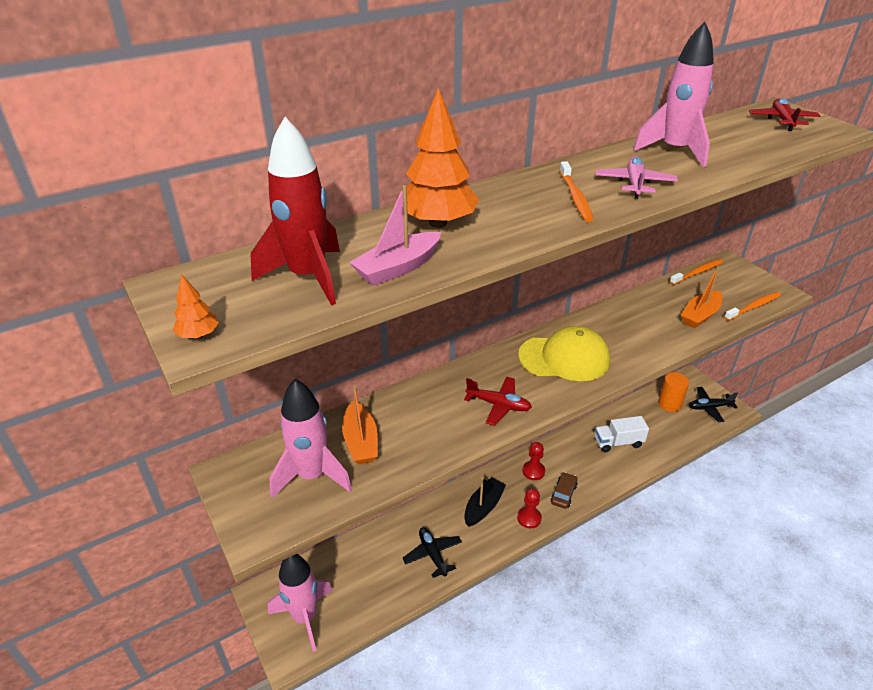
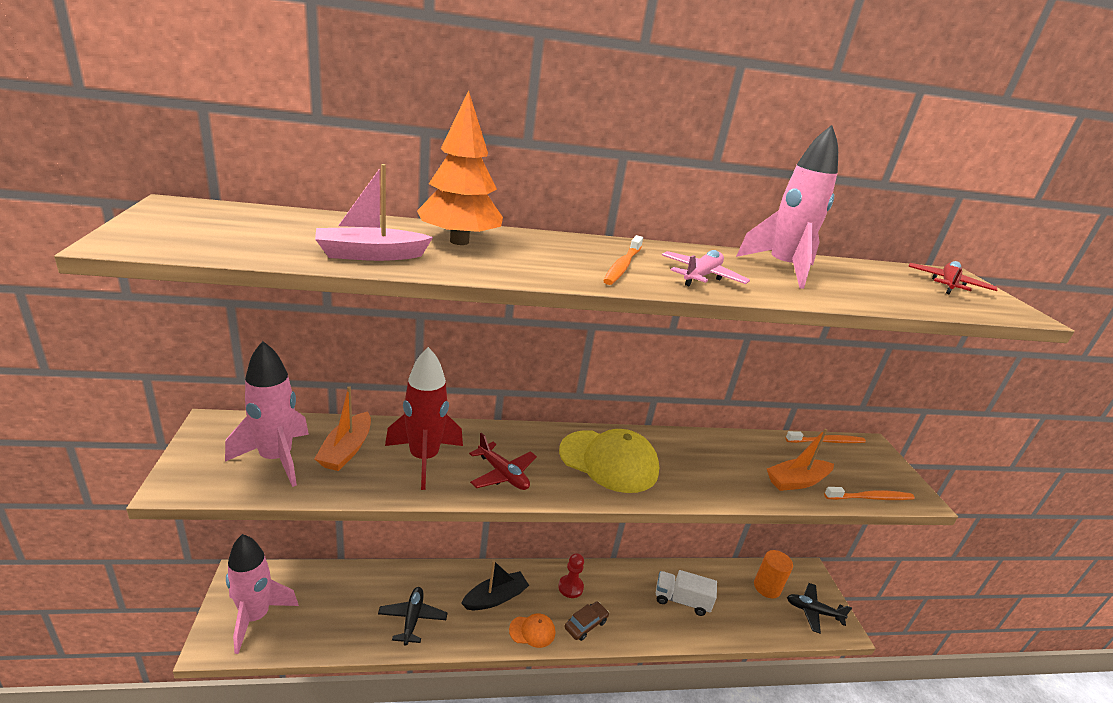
camera: 20 degrees right, 10 degrees down
orange tree [173,274,219,339] -> none
red rocket [251,117,340,305] -> red rocket moved to [385,347,463,490]
red pawn [517,488,542,528] -> orange cap [509,613,555,648]

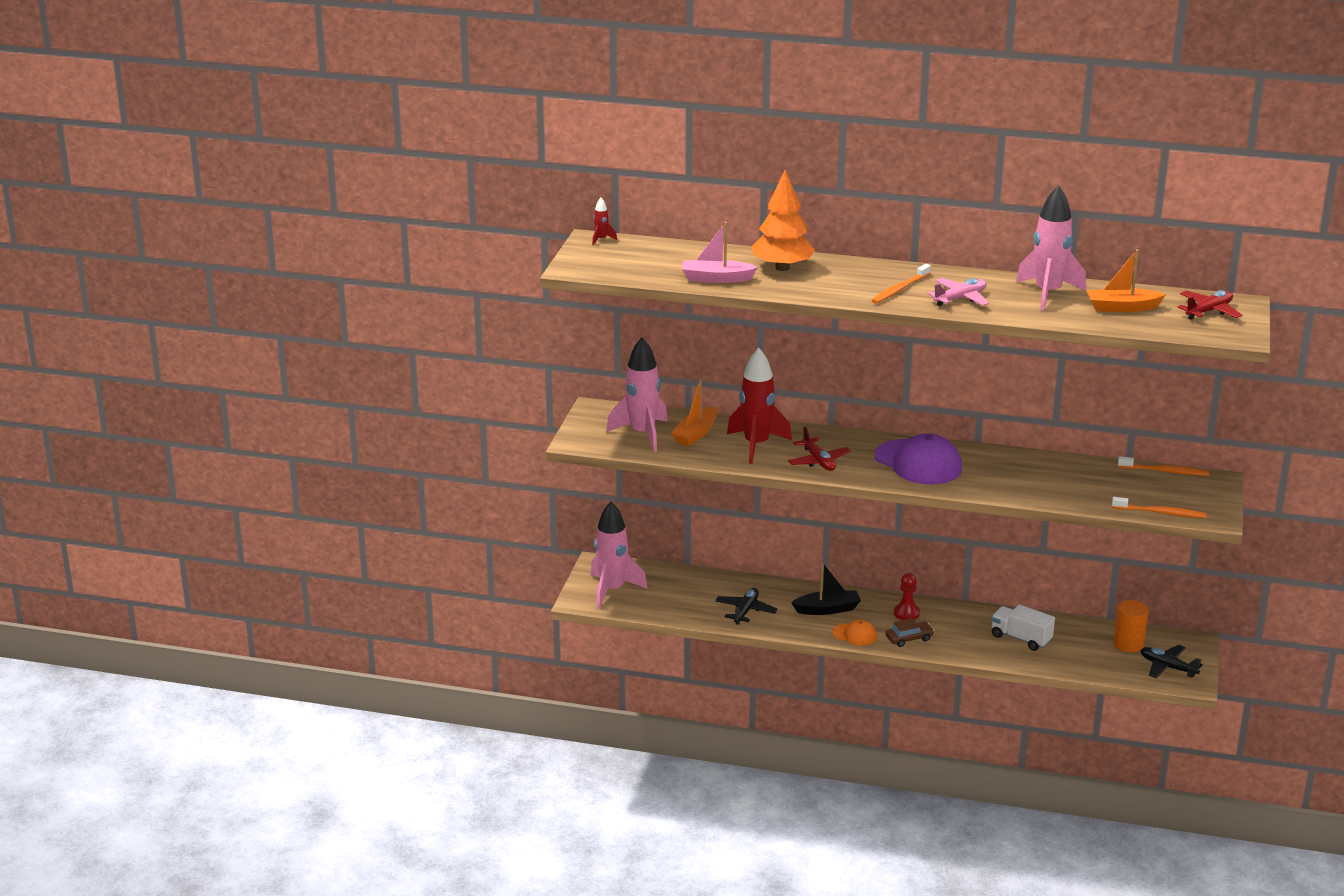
camera: 25 degrees right, 0 degrees up
yellow cap [559,429,659,493] -> purple cap [875,433,962,485]
orange boat [767,429,834,491] -> orange boat moved to [1087,249,1166,312]
none -> red rocket [592,198,617,245]

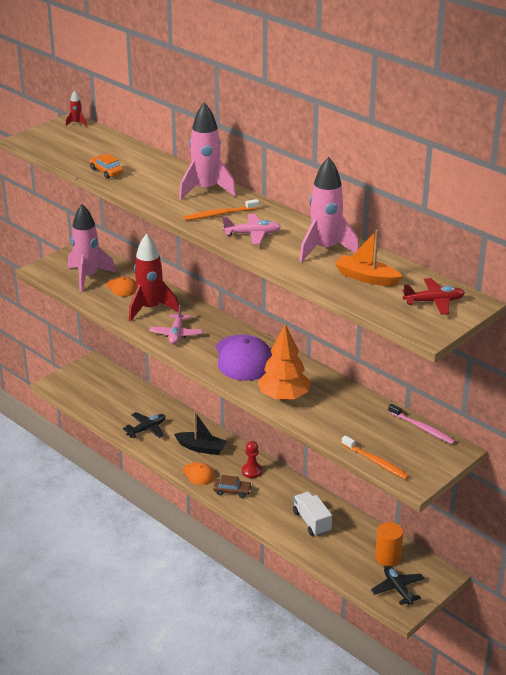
camera: 30 degrees right, 5 degrees up
pink rocket [591,502,648,609] -> pink rocket moved to [179,102,236,200]
orange boat [671,379,718,446] -> orange cap [106,277,137,296]
pink boat [682,222,758,283] -> orange car [89,154,124,178]
orange tree [752,170,815,271] -> orange tree moved to [258,324,311,401]
red plane [788,427,851,471] -> pink plane [149,305,203,344]
orange toothbrush [1118,456,1209,476] -> pink toothbrush [388,404,456,444]

